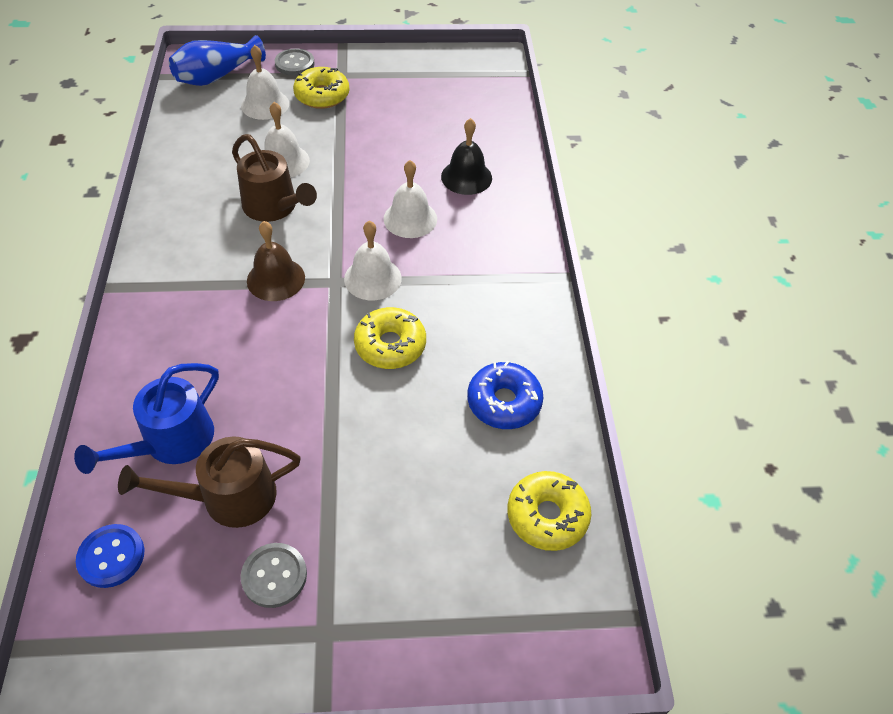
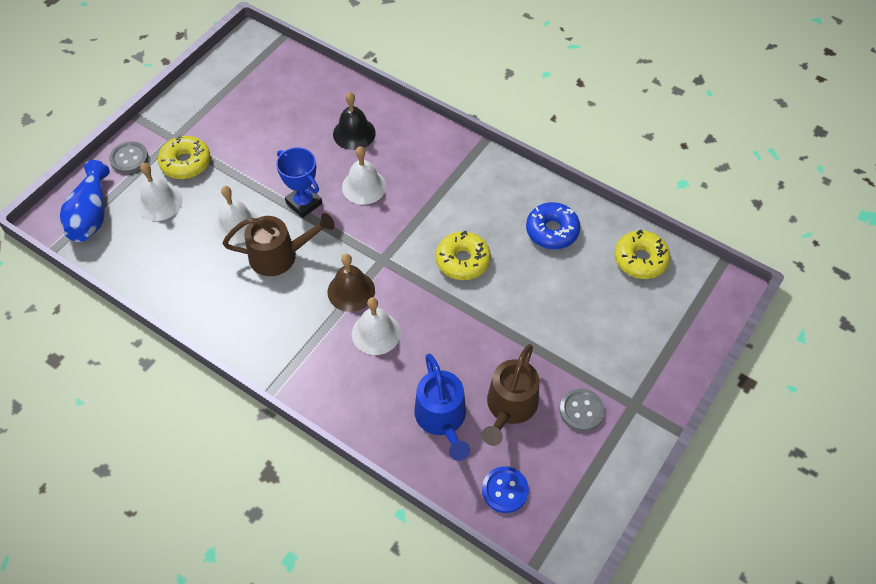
camera: 50 degrees left, 5 degrees up
white bell [344,221,402,300] -> white bell moved to [352,297,401,355]
none -> blue trophy [276,147,322,218]

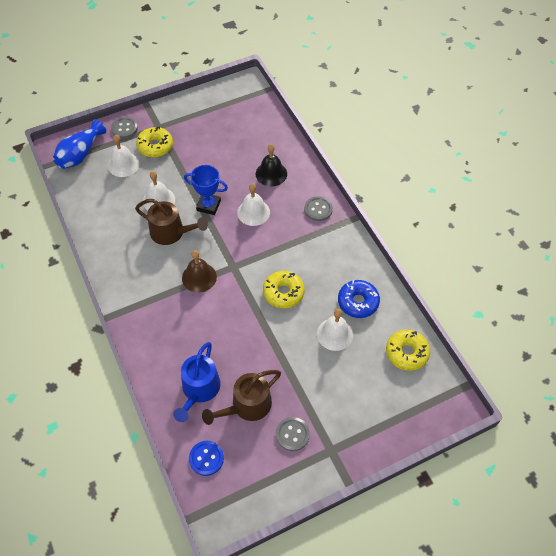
camera: 30 degrees right, 0 degrees up
blue trophy [276,147,322,218] -> blue trophy turned 60 degrees counterclockwise [184,165,228,215]
white bell [352,297,401,355] -> white bell moved to [317,309,353,351]
none -> grey button [304,196,333,221]

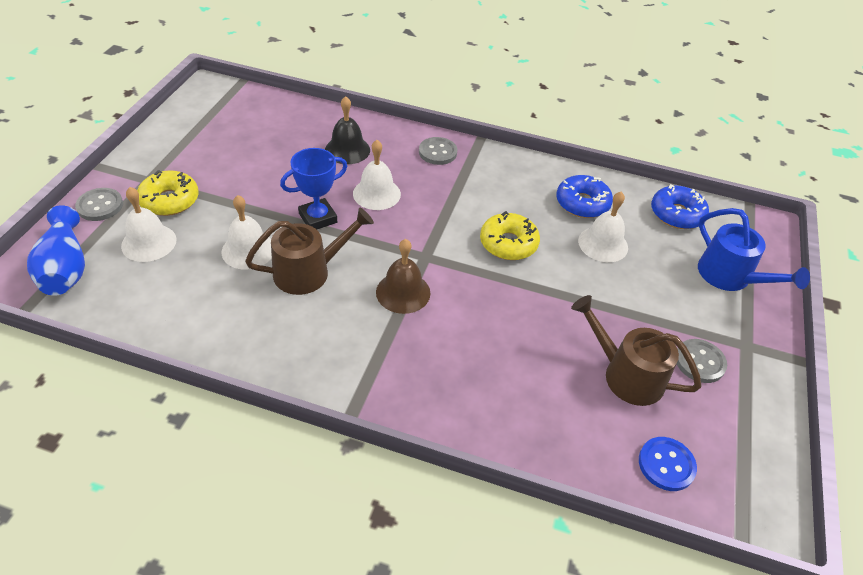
camera: 50 degrees left, 10 degrees down
blue watering can [173,342,221,422] -> blue watering can moved to [698,208,810,291]
brown watering can [202,370,281,425] -> brown watering can turned 120 degrees clockwise [571,295,702,406]
yellow donut [386,330,430,371] -> blue donut [651,184,709,229]

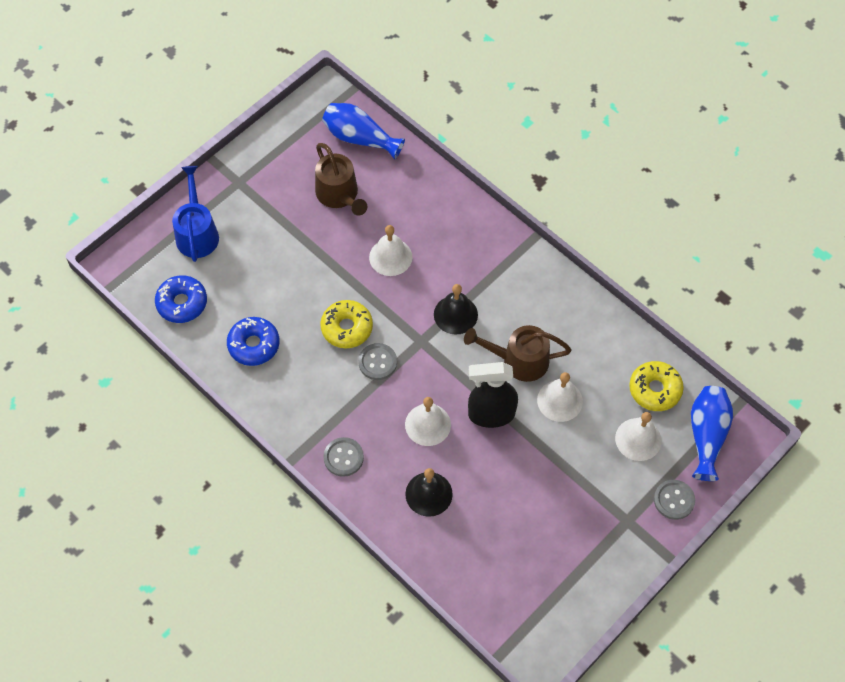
camera: 150 degrees left, 15 degrees up
yellow donut [137,170,199,216] -> yellow donut moved to [629,361,684,411]
blue trophy [280,148,347,229] -> black spray bottle [468,362,518,428]
brown bell [376,239,430,314] -> black bell [434,284,478,335]
white bell [578,192,628,262] -> white bell moved to [369,225,412,276]
blue button [639,437,697,491] -> blue vase [322,103,405,160]
grey button [677,339,727,383] -> grey button moved to [358,343,397,380]

